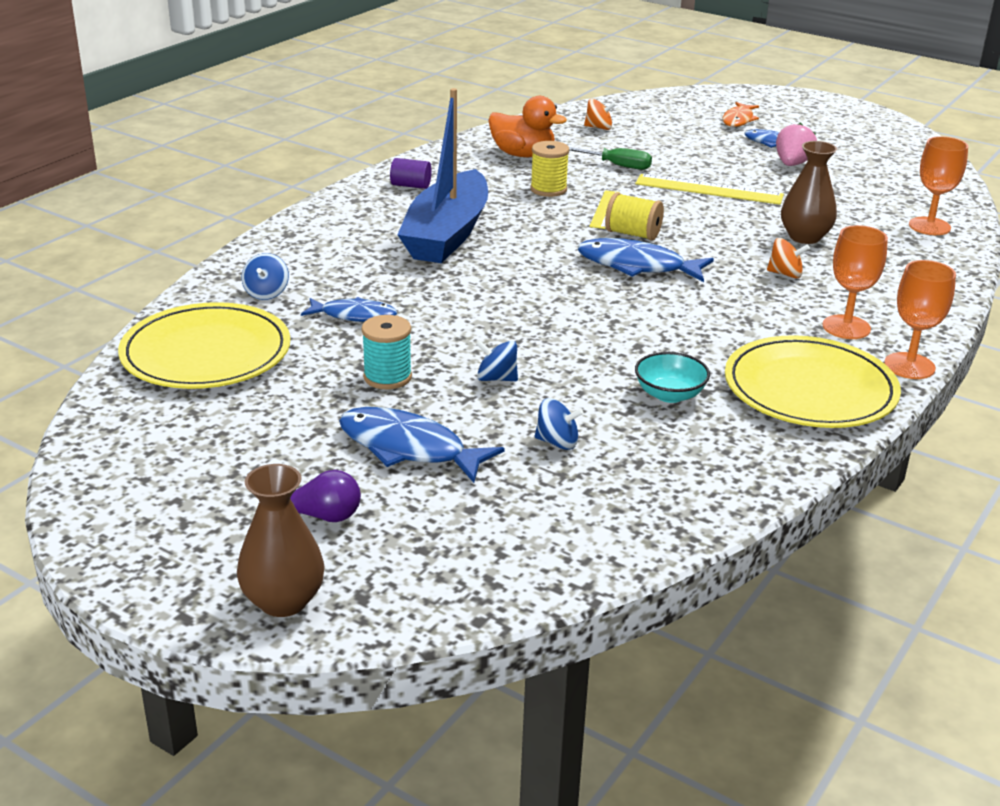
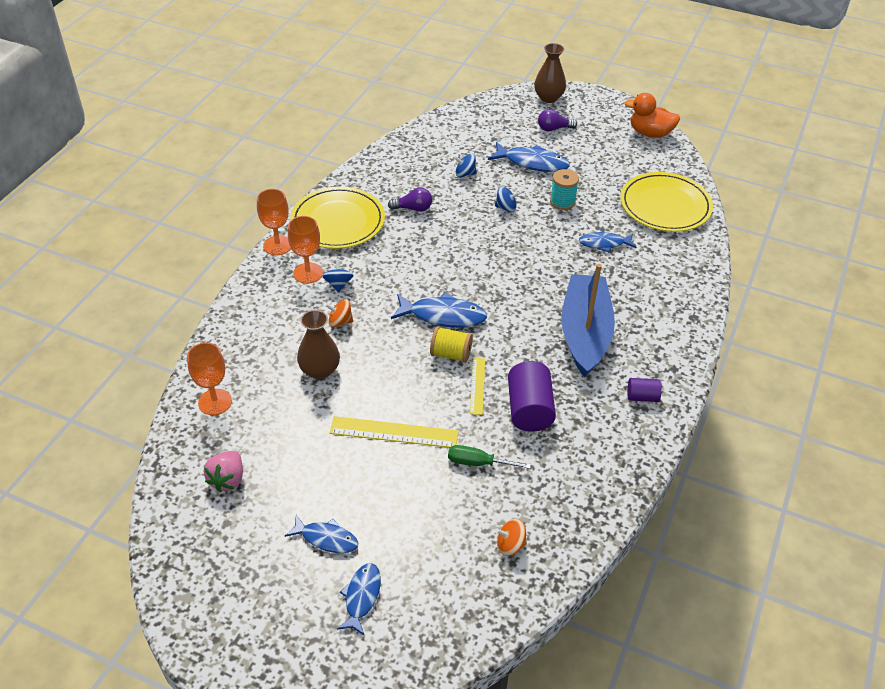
camera: 170 degrees right, 15 degrees up
blue spinning top [242,253,289,300] -> blue spinning top moved to [323,260,354,293]
orange duck [488,96,567,157] -> orange duck moved to [624,93,680,138]
yellow spool [530,141,569,197] -> purple cylinder [508,361,556,432]
turquoise bowl [635,352,710,403] -> purple light bulb [388,187,432,212]
orange fish [723,102,759,127] -> blue fish [337,563,381,636]
pink strawberry [776,123,817,166] -> pink strawberry moved to [204,451,243,492]

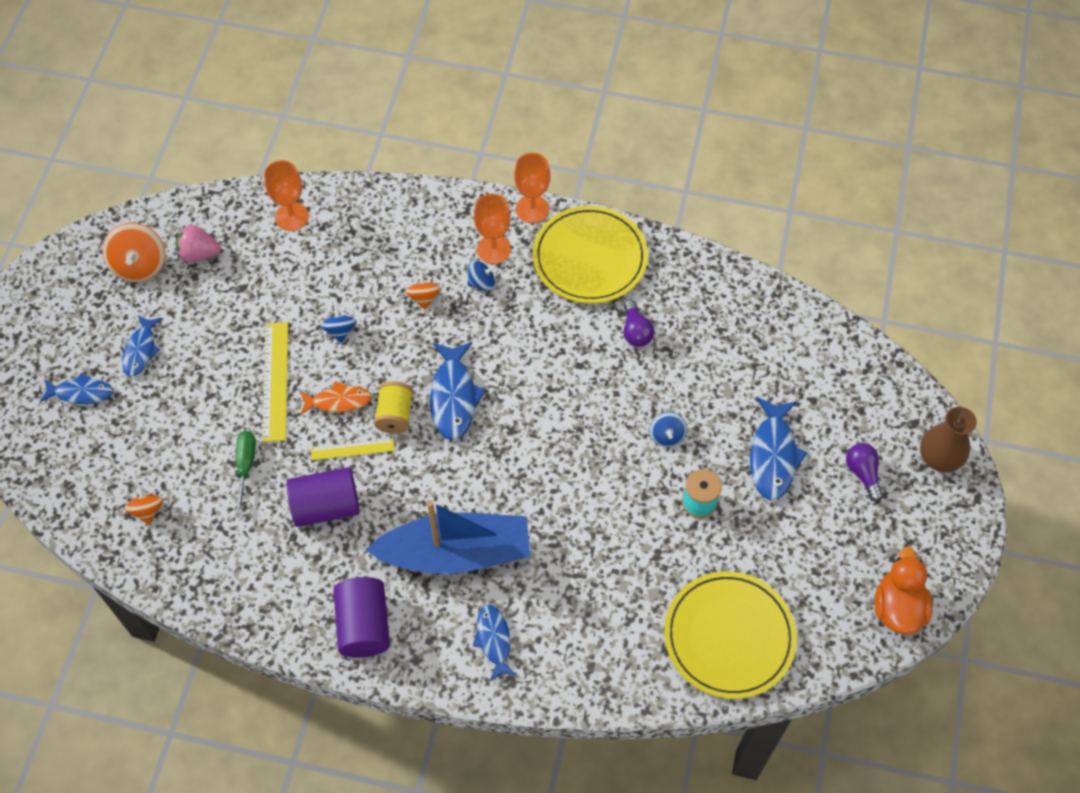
camera: 80 degrees right, 15 degrees up
brown vase [297,310,340,380] -> none
blue spinning top [454,154,477,177] -> blue spinning top moved to [320,305,357,343]
blue fish [579,232,636,252] -> blue fish moved to [473,604,517,682]
purple cylinder [627,378,662,402] -> purple cylinder [333,577,390,658], size x1.87
none -> orange spinning top [102,223,166,282]
none -> orange fish [300,381,372,415]

